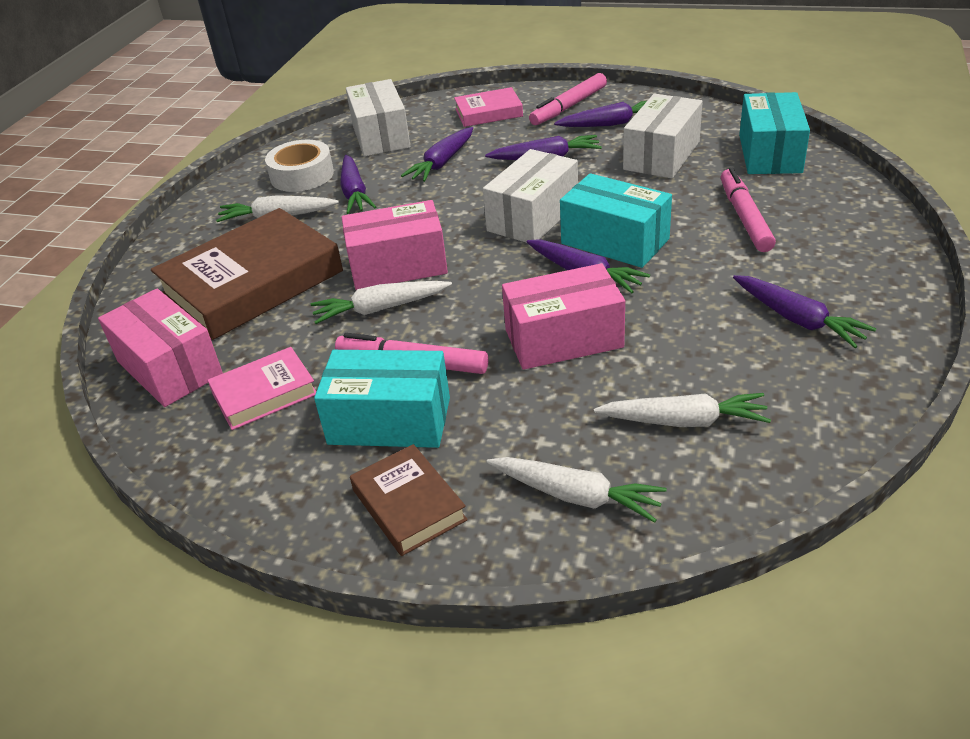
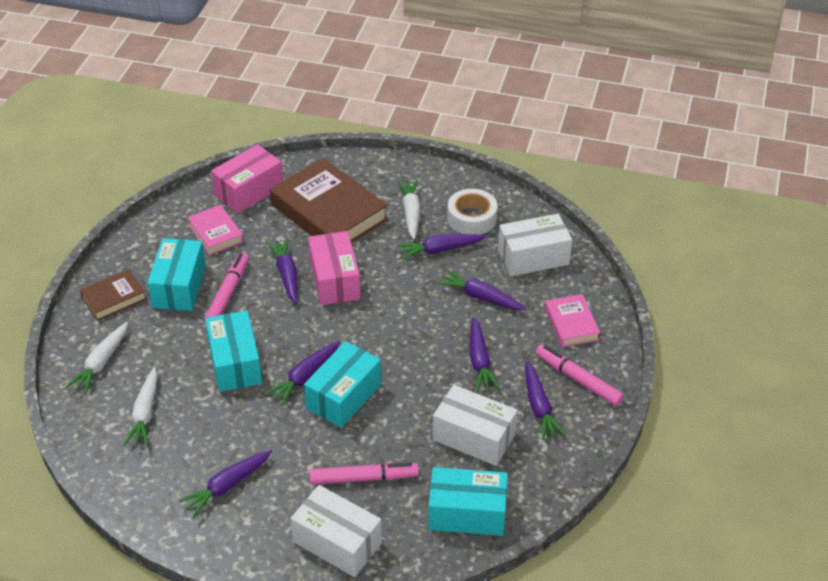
camera: 85 degrees right, 5 degrees up
white carrot [311,281,452,324] -> purple carrot [267,238,298,304]
white box [483,149,578,243] -> white box moved to [290,485,382,577]
pink box [502,263,625,370] -> turquoise box [205,310,262,392]

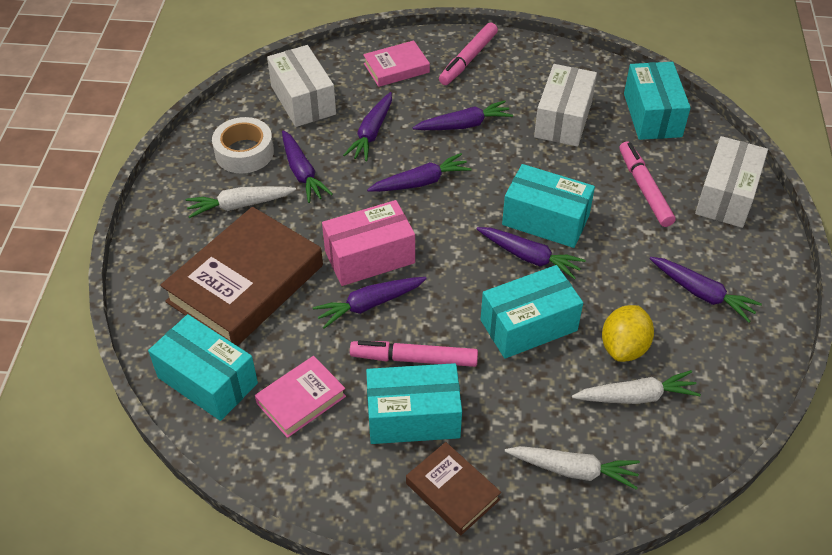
camera: 100 degrees left, 5 degrees up
pink box [211,144,283,214] -> turquoise box [148,314,258,421]
purple carrot [525,361,566,440] -> purple carrot moved to [367,153,472,192]
none -> yellow lemon [602,305,654,362]

